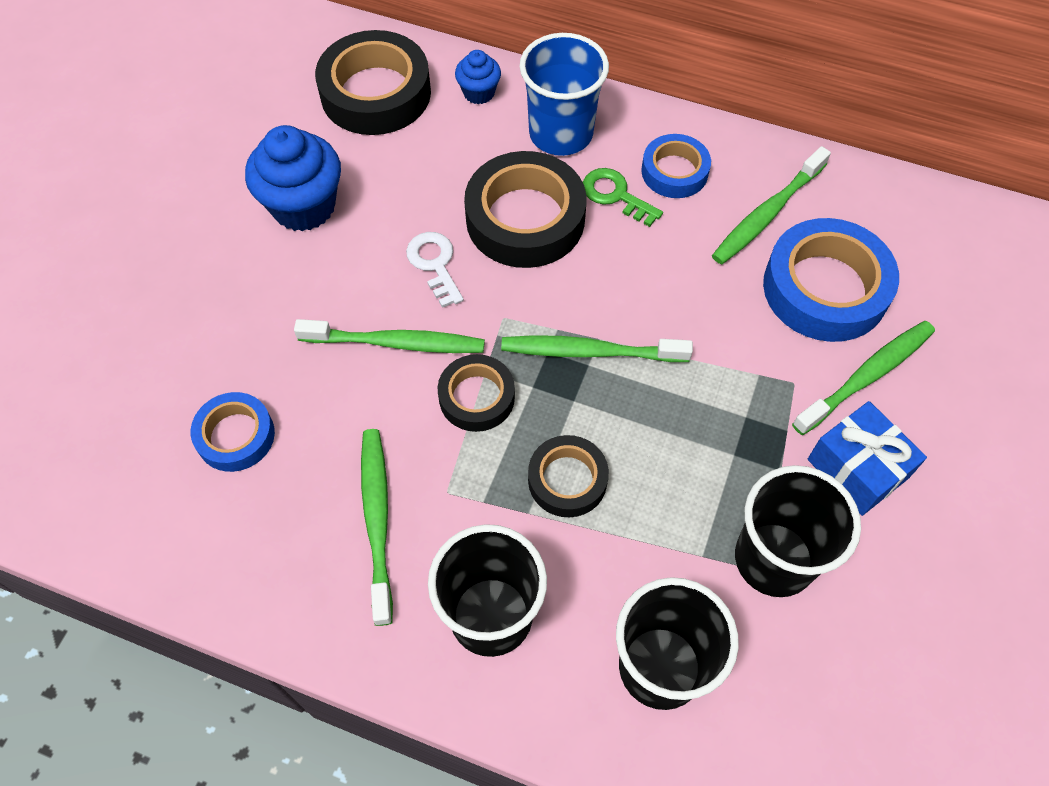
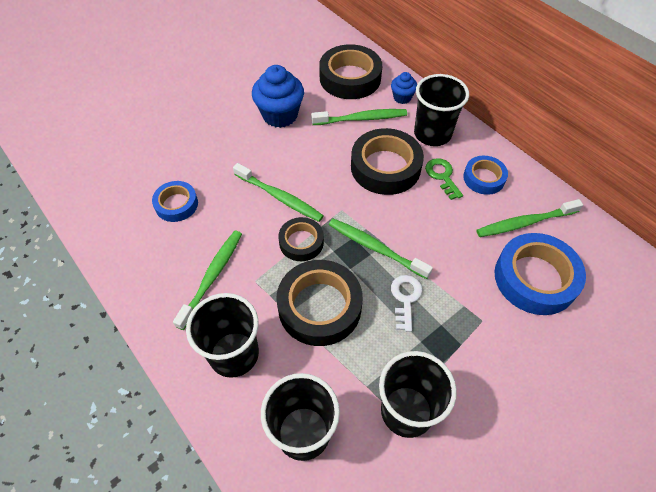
camera: 30 degrees right, 5 degrees down
white key [406,232,464,308] -> white key moved to [391,275,423,332]
blue cup [519,33,609,156] -> black cup [414,74,469,146]
black tape [528,435,609,517] -> black tape [276,260,363,346], size x1.73
green toothbrush [792,321,935,435] -> green toothbrush moved to [311,109,407,125]
blue gift [808,401,927,516] -> none

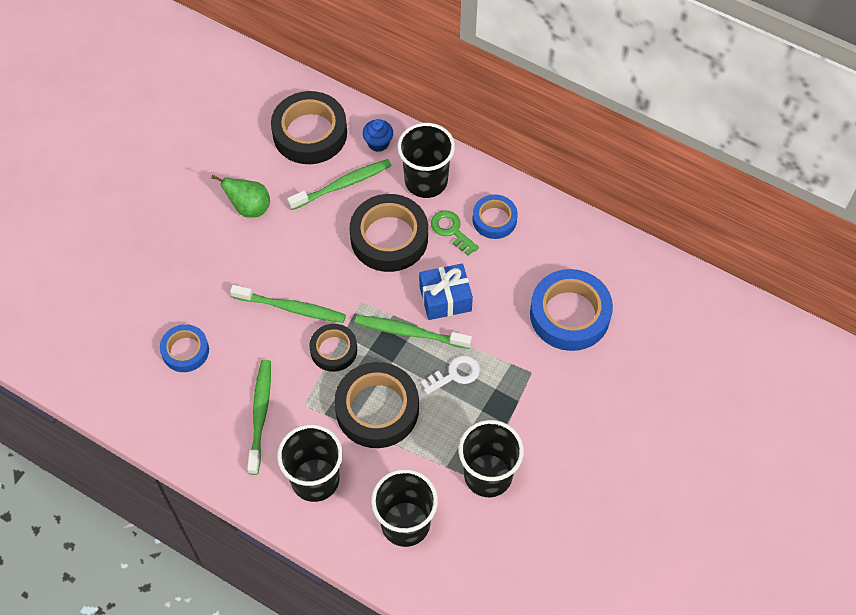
camera: 20 degrees left, 5 degrees up
blue cupcake [252,65,304,128] -> green pear [211,175,270,217]
white key [391,275,423,332] -> white key turned 75 degrees clockwise [421,355,480,395]
green toothbrush [476,199,583,237] -> none
none -> blue gift [419,263,473,320]

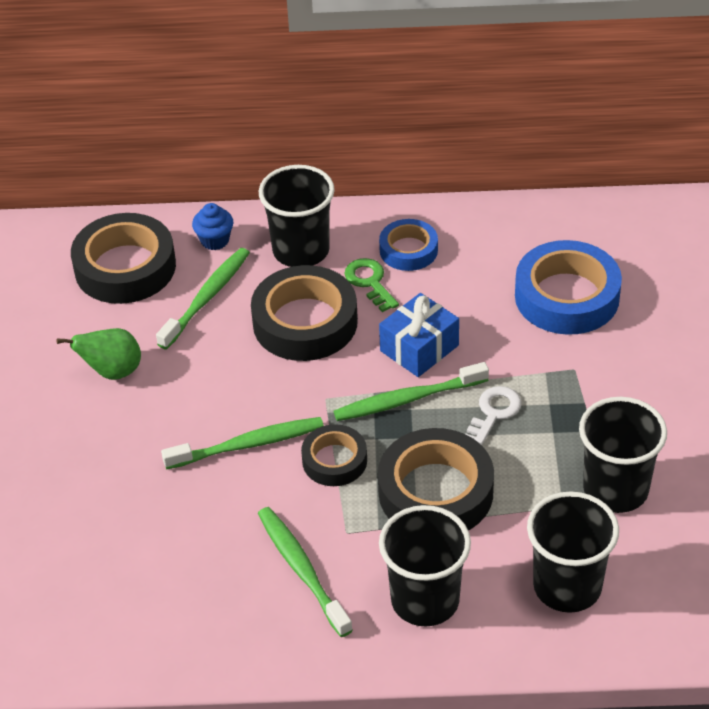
camera: 30 degrees left, 15 degrees down
blue tape [160,324,209,372] -> none
green key [431,210,479,256] -> green key turned 45 degrees clockwise [344,258,399,312]

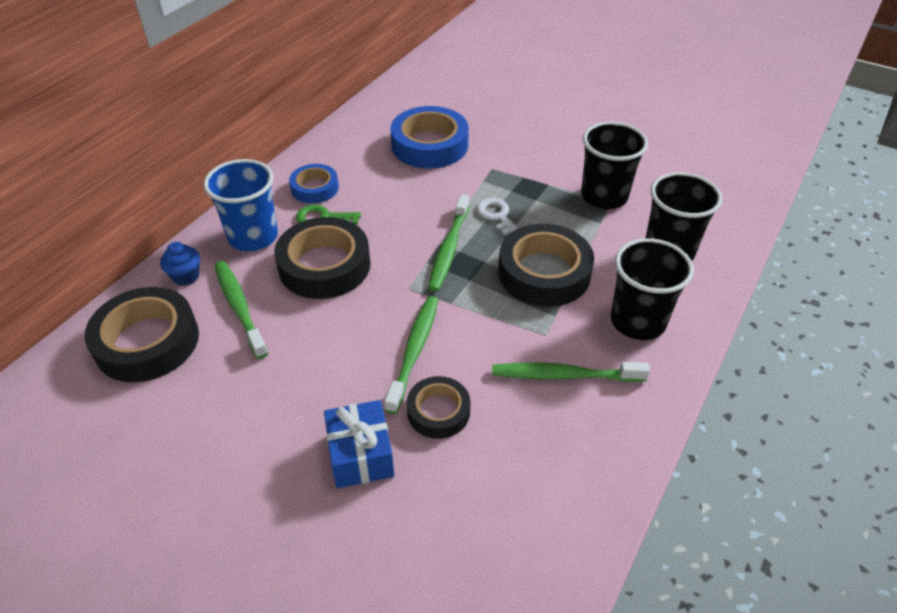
camera: 60 degrees left, 0 degrees up
green pear [56,328,141,380] -> none
black cup [259,165,335,267] -> blue cup [204,159,278,251]
black tape [301,424,367,486] -> black tape moved to [407,376,471,439]
blue gift [379,293,459,377] -> blue gift moved to [324,400,394,488]

